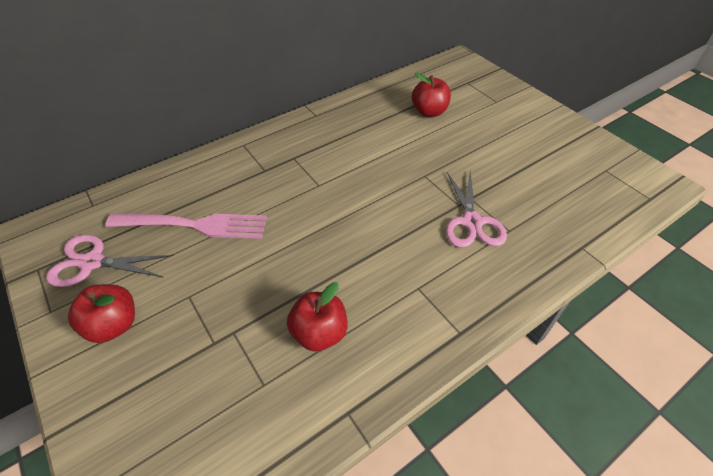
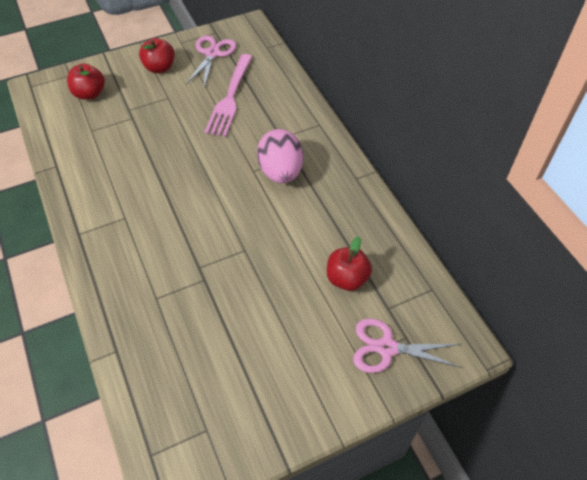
camera: 100 degrees right, 5 degrees up
red apple [287,282,348,352] -> red apple moved to [67,63,105,100]
pink scissors [446,171,507,247] -> pink scissors moved to [353,318,462,373]
none -> pink egg [257,129,303,183]

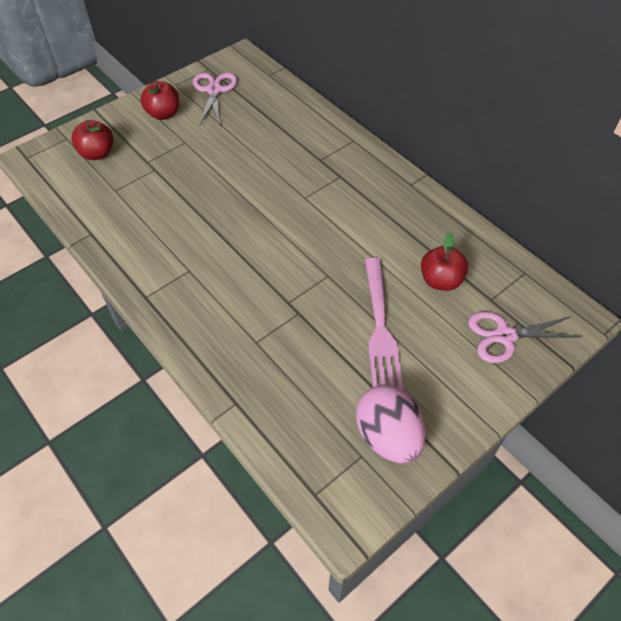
camera: 15 degrees left, 0 degrees up
pink fork [205,54,253,137] -> pink fork moved to [365,258,403,390]
pink egg [257,129,303,183] -> pink egg moved to [356,385,425,463]

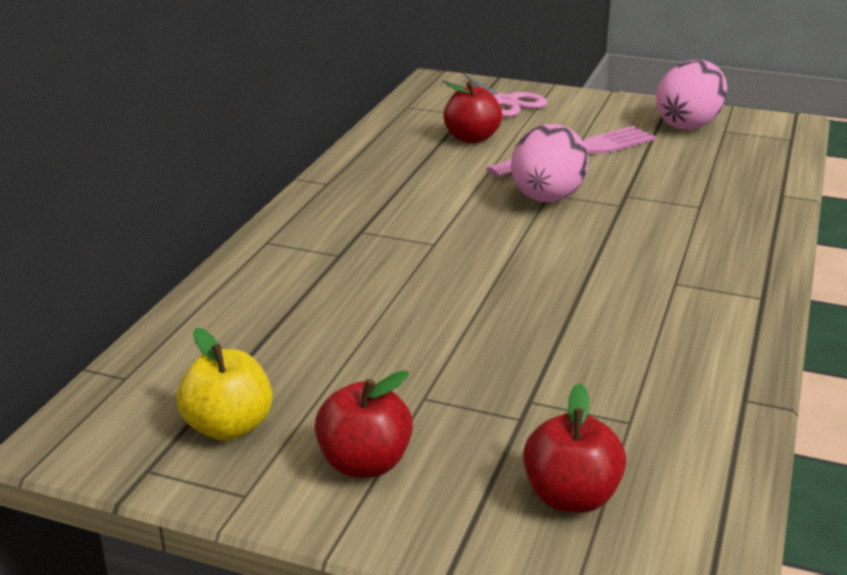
camera: 120 degrees left, 25 degrees down
pink scissors [193,73,237,125] -> yellow apple [177,328,272,441]
none -> pink egg [511,124,589,202]

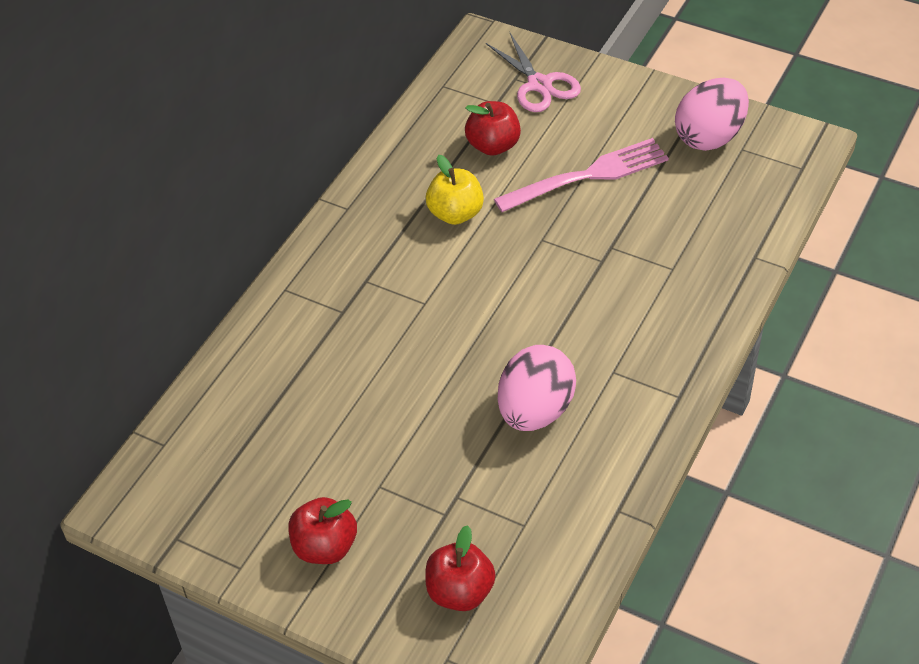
camera: 10 degrees right, 20 degrees up
yellow apple [177,328,272,441] -> yellow apple moved to [426,155,484,225]
pink egg [511,124,589,202] -> pink egg moved to [498,345,576,431]

